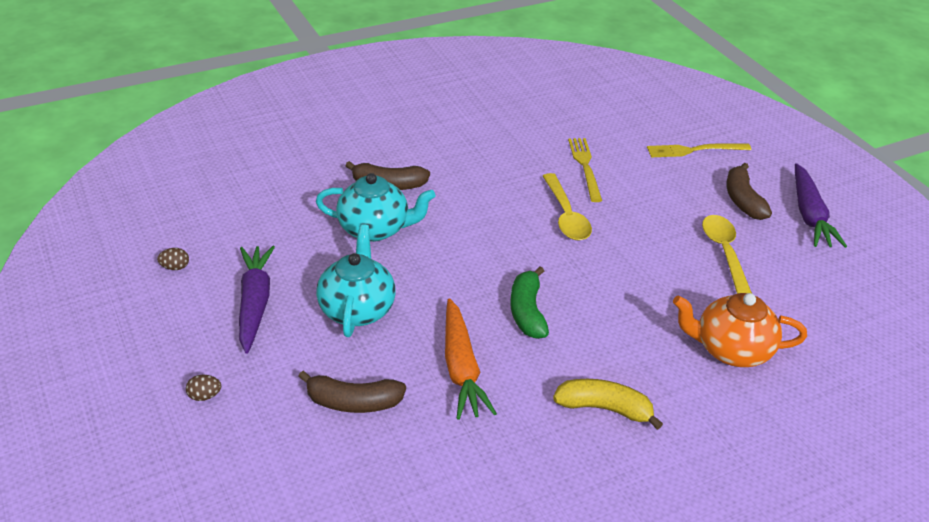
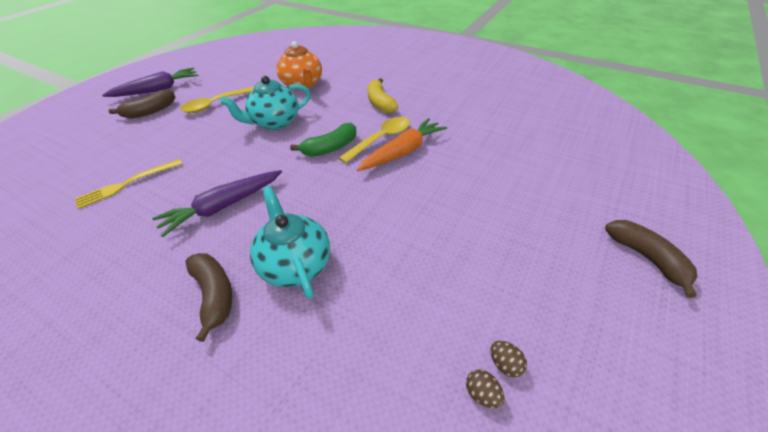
camera: 120 degrees left, 5 degrees up
brown egg [186,375,221,401] -> brown egg moved to [490,341,527,377]
purple carrot [239,246,275,354] -> purple carrot moved to [152,170,282,237]
brown banana [298,371,406,413] -> brown banana moved to [605,220,697,298]
turquoise teapot [316,224,395,337] -> turquoise teapot moved to [220,76,311,130]
yellow spoon [543,173,592,240] -> yellow spoon moved to [339,117,410,163]
yellow fork [647,143,751,157] -> none

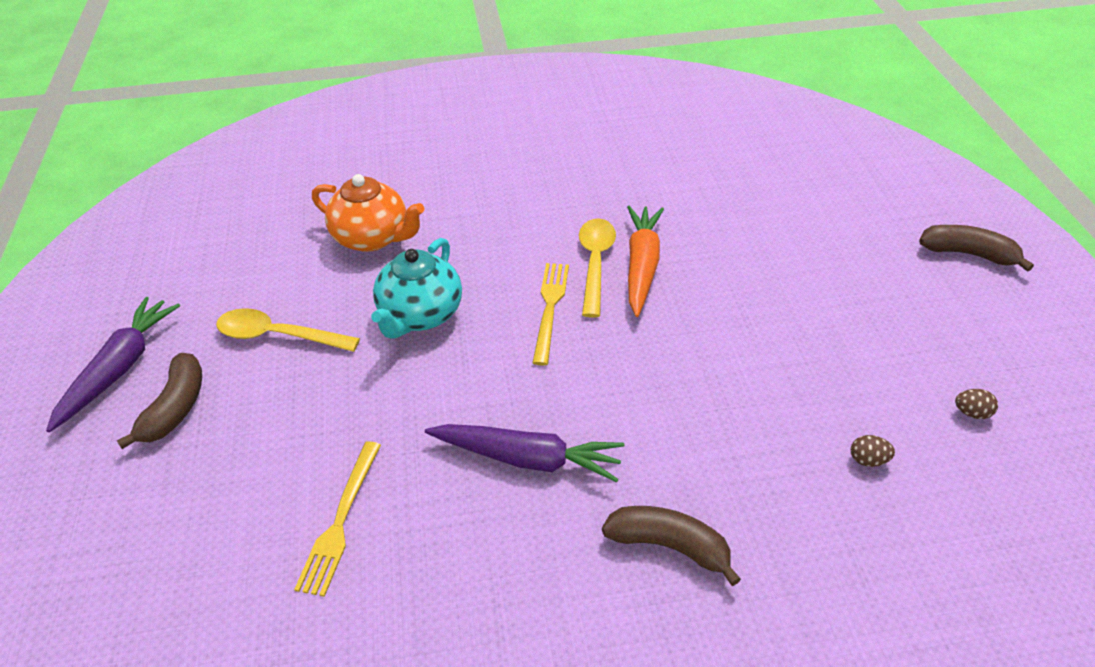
camera: 40 degrees left, 0 degrees up
purple carrot [152,170,282,237] -> purple carrot turned 90 degrees counterclockwise [425,424,624,482]
yellow spoon [180,86,254,113] -> yellow spoon turned 90 degrees clockwise [216,308,360,352]
turquoise teapot [250,186,330,299] -> none
green banana [290,123,356,156] -> yellow fork [532,263,569,366]
yellow banana [368,78,398,113] -> none
brown egg [466,369,505,408] -> brown egg moved to [851,435,895,467]

